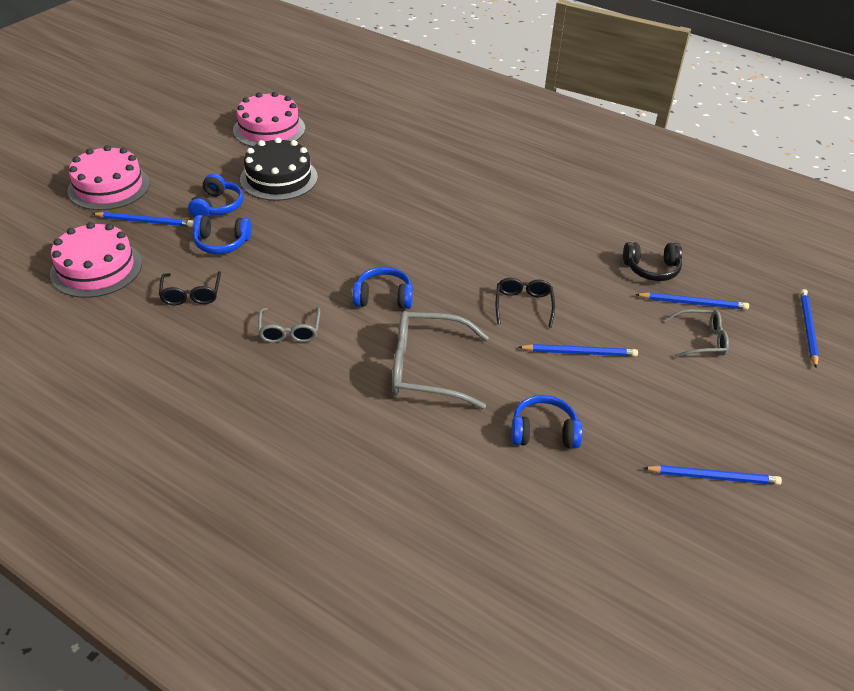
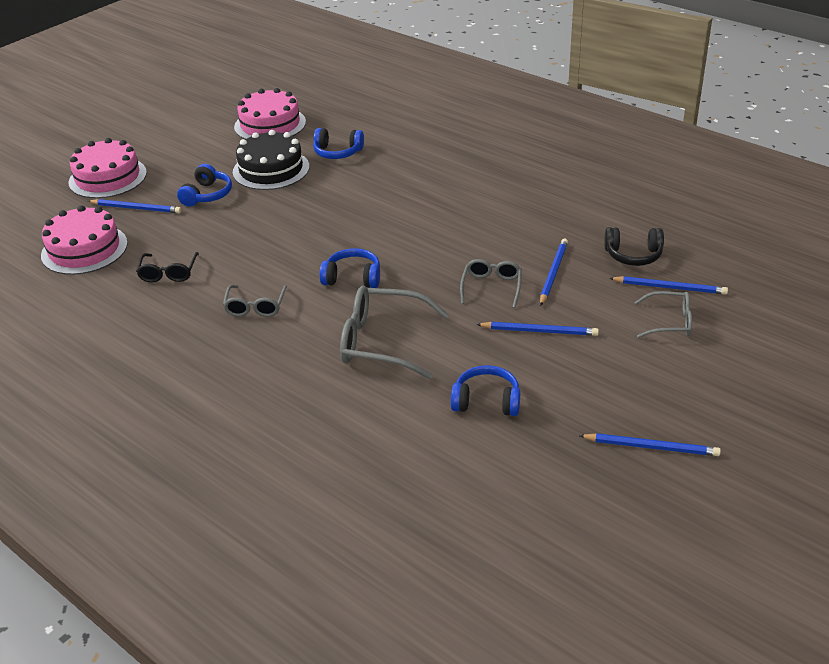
camera: 10 degrees right, 5 degrees down
blue headphones [193,215,252,254] -> blue headphones moved to [313,128,364,159]
black glasses [495,278,555,328] -> grey glasses [460,259,522,308]
blue pencil [800,289,819,368] -> blue pencil moved to [540,239,568,306]

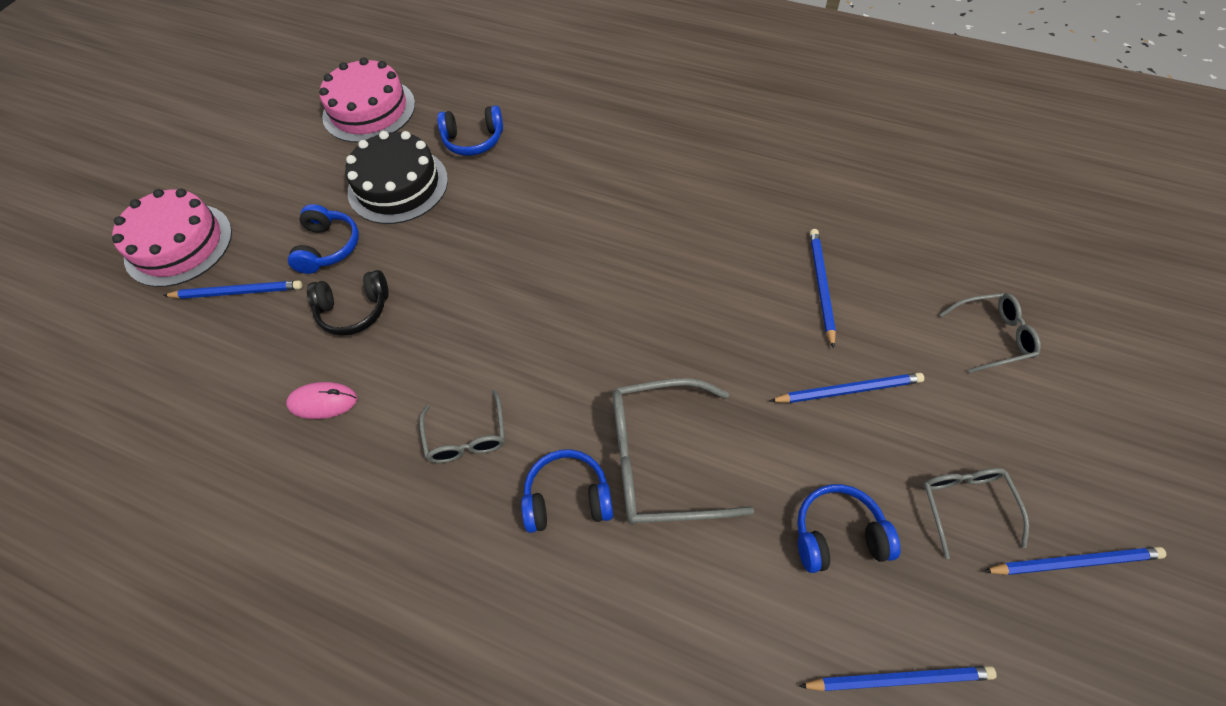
camera: 15 degrees left, 20 degrees up
pink cake [41,205,128,275] -> none
black glasses [136,252,199,282] -> pink mouse [286,382,357,419]
blue headphones [320,248,380,288] -> blue headphones moved to [521,449,613,533]
grey glasses [460,259,522,308] -> grey glasses moved to [923,468,1029,559]
black headphones [604,227,664,266] -> black headphones moved to [307,270,389,336]
blue pencil [609,276,728,295] -> blue pencil moved to [799,666,997,691]

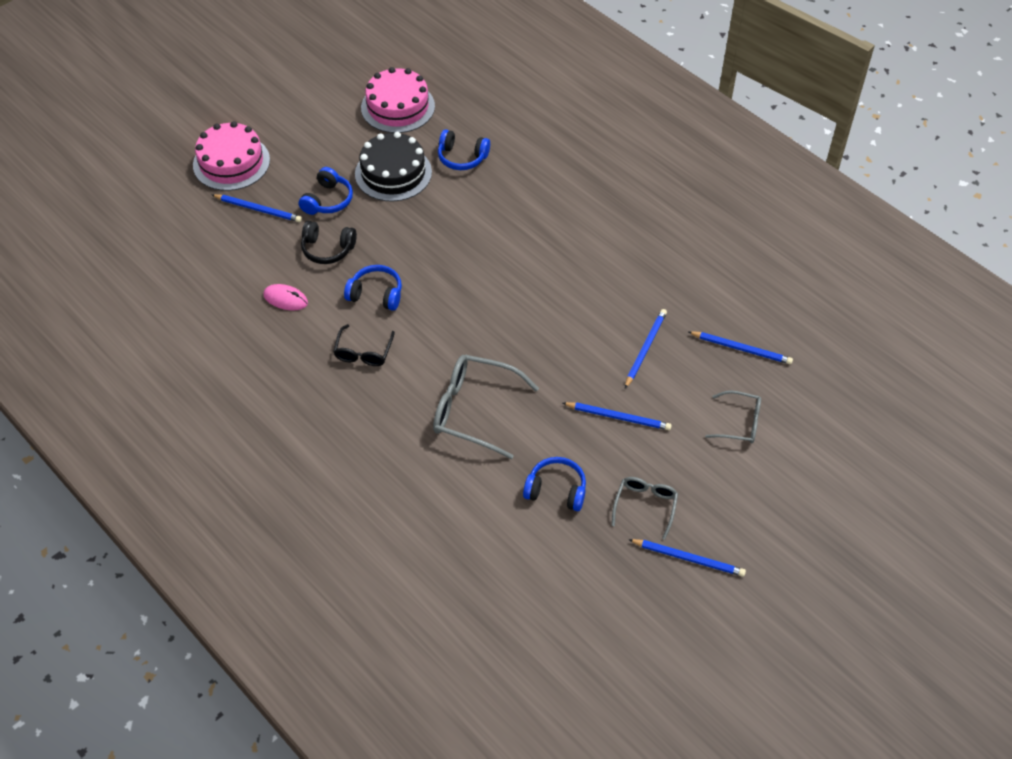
camera: 20 degrees right, 5 degrees down
grey glasses [419,389,505,463] -> black glasses [333,324,395,366]
blue headphones [521,449,613,533] -> blue headphones moved to [344,265,402,311]
blue pencil [799,666,997,691] -> blue pencil moved to [688,331,793,364]

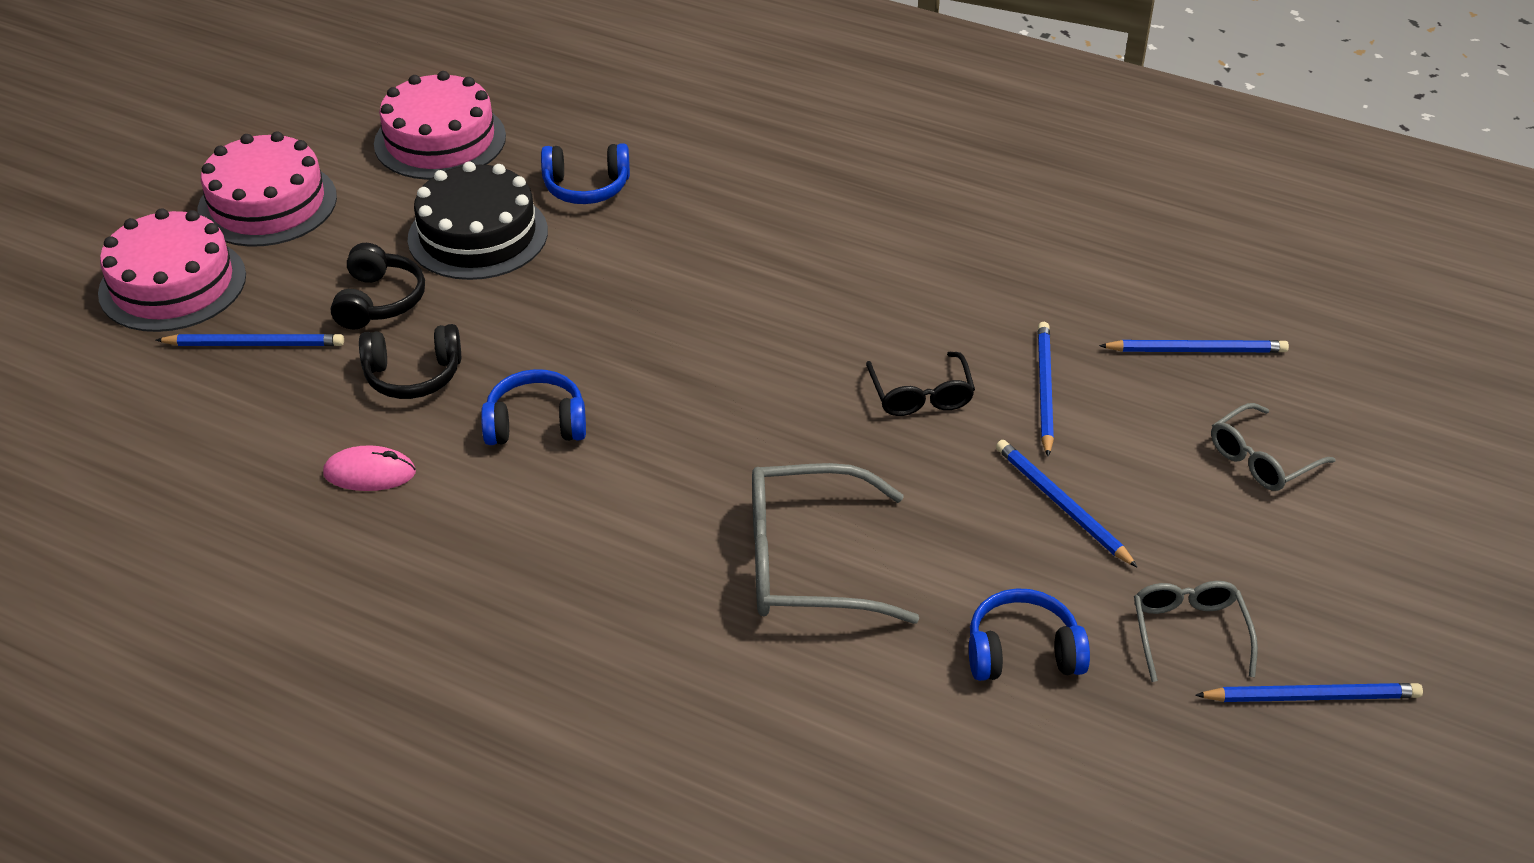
camera: 20 degrees left, 10 degrees down
blue headphones [299,167,353,215] -> black headphones [331,243,425,330]
black glasses [333,324,395,366] -> black glasses moved to [866,352,975,416]
blue pencil [563,402,672,430] -> blue pencil turned 120 degrees counterclockwise [996,440,1138,568]
grey glasses [705,390,761,444] -> grey glasses turned 150 degrees clockwise [1211,403,1335,491]
none -> pink cake [198,132,337,246]

